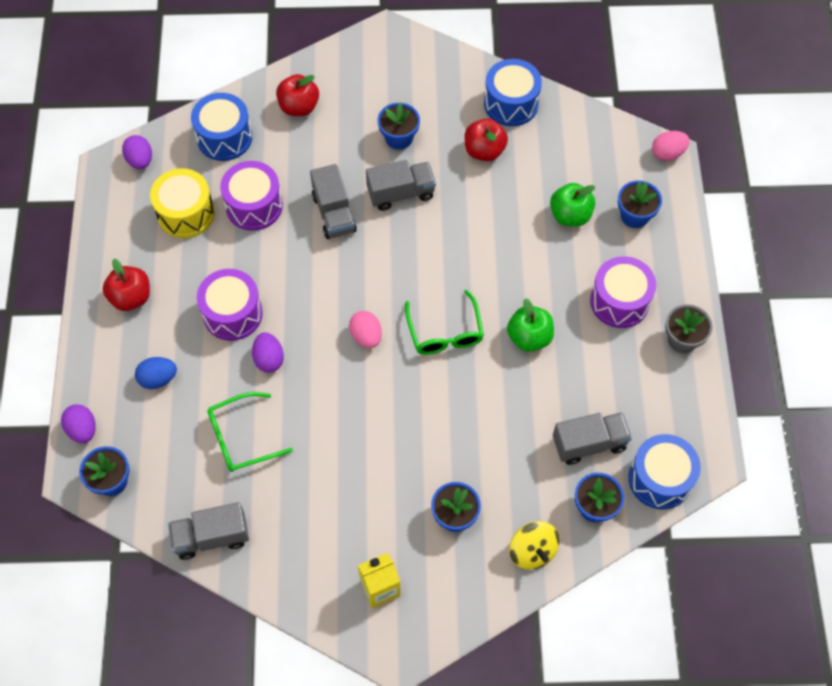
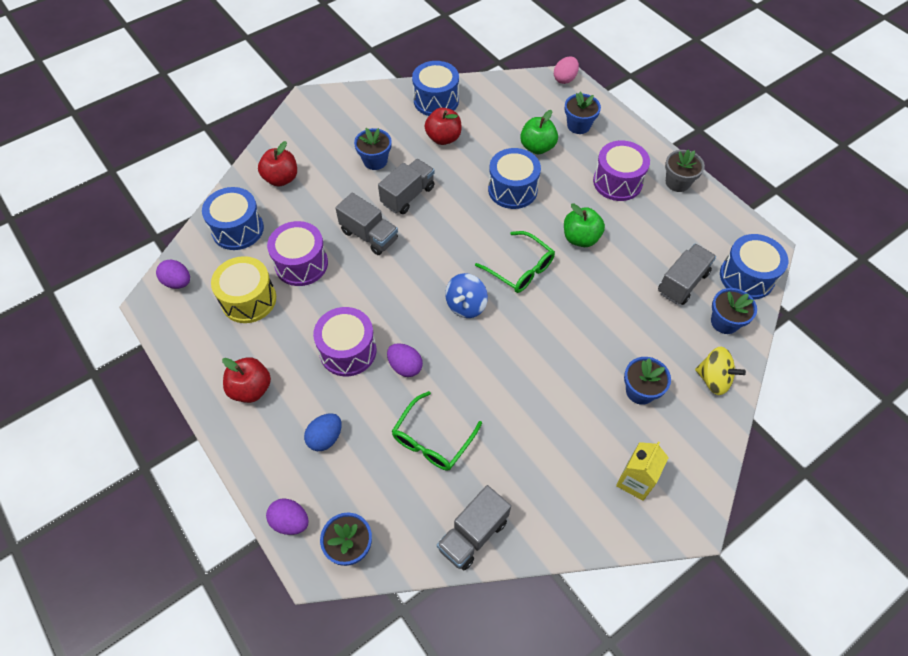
camera: 35 degrees left, 5 degrees down
pink egg [349,311,382,348] -> blue spinning top [445,273,488,318]
none -> blue drum [488,148,541,209]

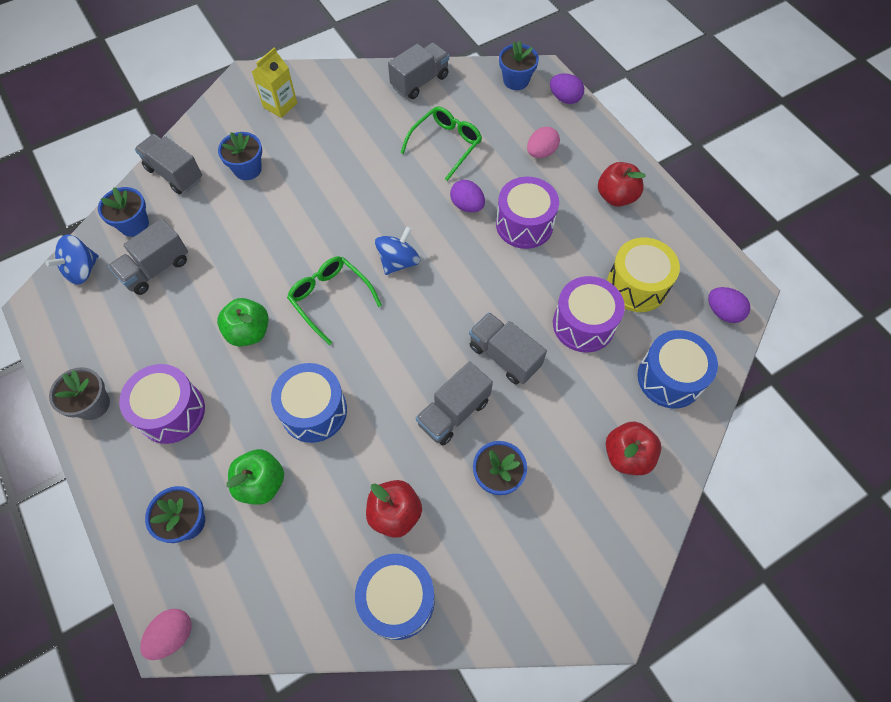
camera: 175 degrees left, 5 degrees up
blue egg [304,413,341,451] -> pink egg [527,127,560,158]
yellow spinning top [695,347,746,395] -> grey truck [135,134,202,194]
blue drum [720,234,788,300] -> blue spinning top [45,235,99,285]

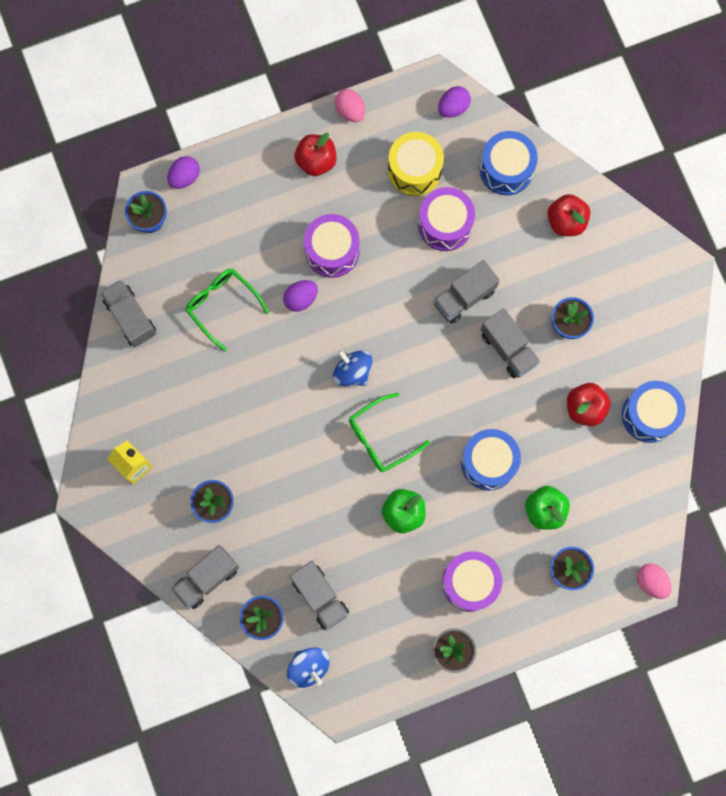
camera: 80 degrees left, 15 degrees up
pink egg [527,127,560,158] -> pink egg moved to [334,89,365,122]

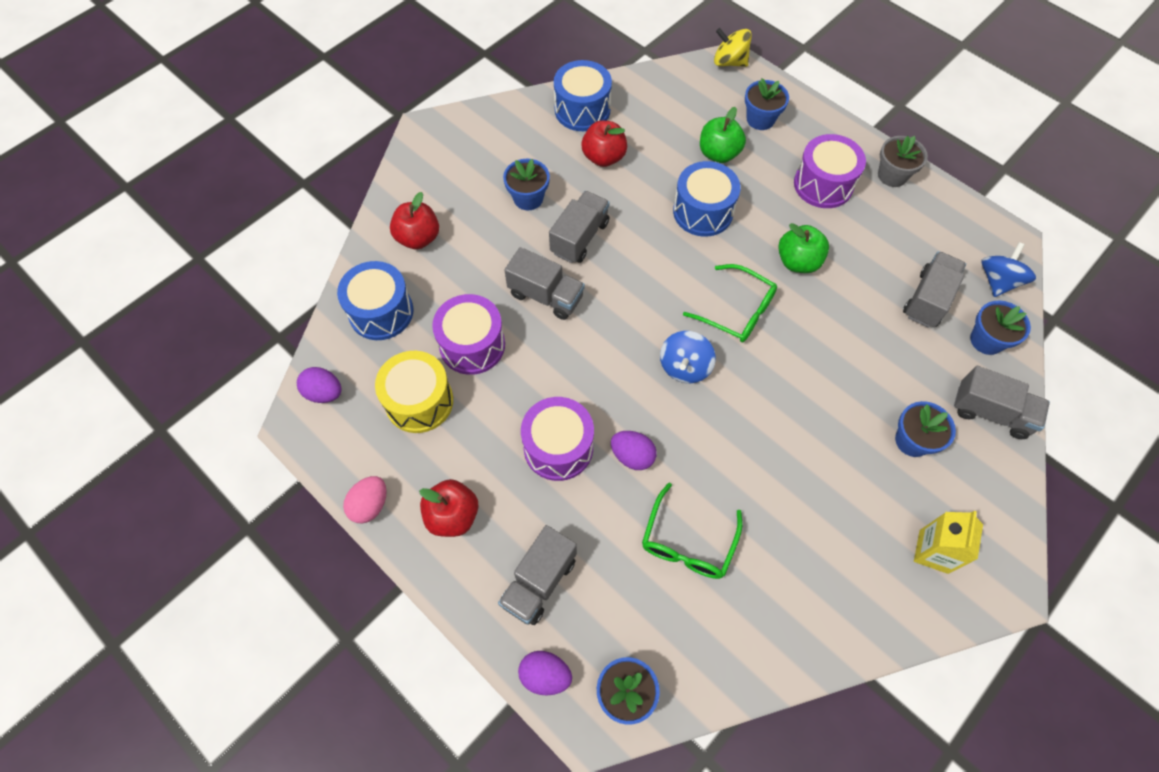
camera: 115 degrees left, 15 degrees down
grey truck [100,279,156,347] -> grey truck moved to [498,525,577,625]
pink egg [637,564,671,599] -> yellow spinning top [714,28,752,67]

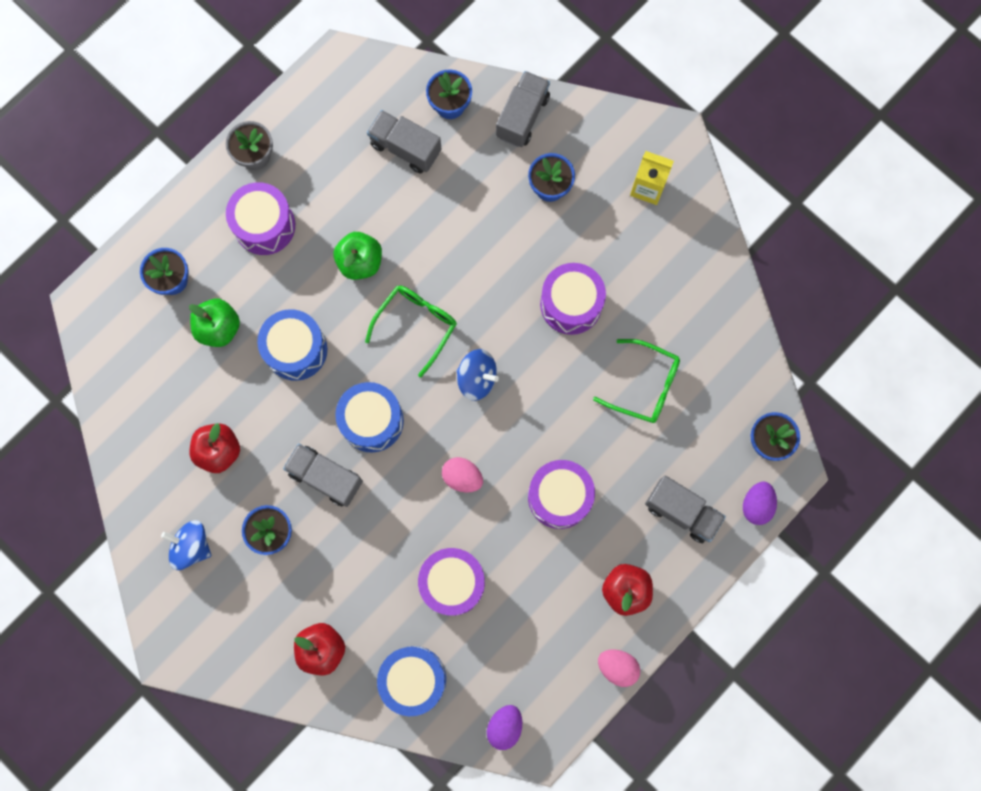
camera: 90 degrees left, 15 degrees up
yellow drum [375,351,453,433] -> none
grey truck [505,247,585,320] -> none
blue drum [554,60,612,131] -> blue drum moved to [335,382,404,452]
purple egg [611,431,657,470] -> none
yellow spinning top [714,28,752,67] -> none
blue spinning top [981,242,1036,297] -> blue spinning top moved to [161,520,211,570]
none -> pink egg [442,457,483,493]
none -> purple drum [540,263,606,335]

